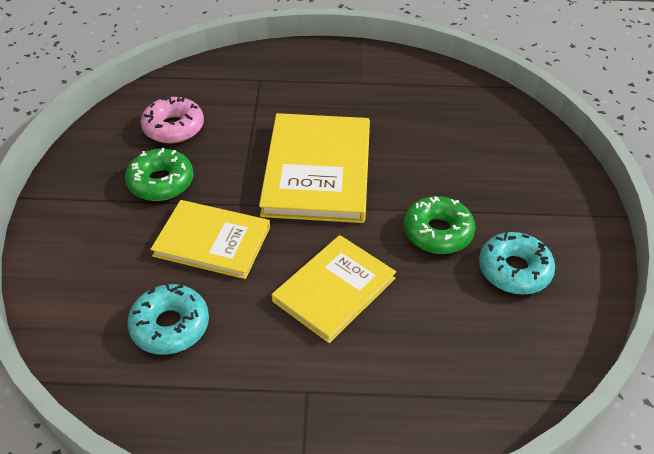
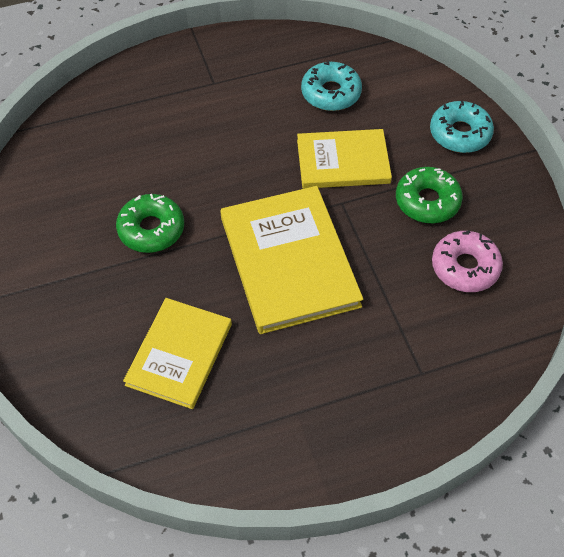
camera: 160 degrees right, 10 degrees up
yellow book [272,235,396,343] -> yellow book moved to [123,298,232,409]
turquoise donut [479,231,555,294] -> turquoise donut moved to [430,100,494,153]

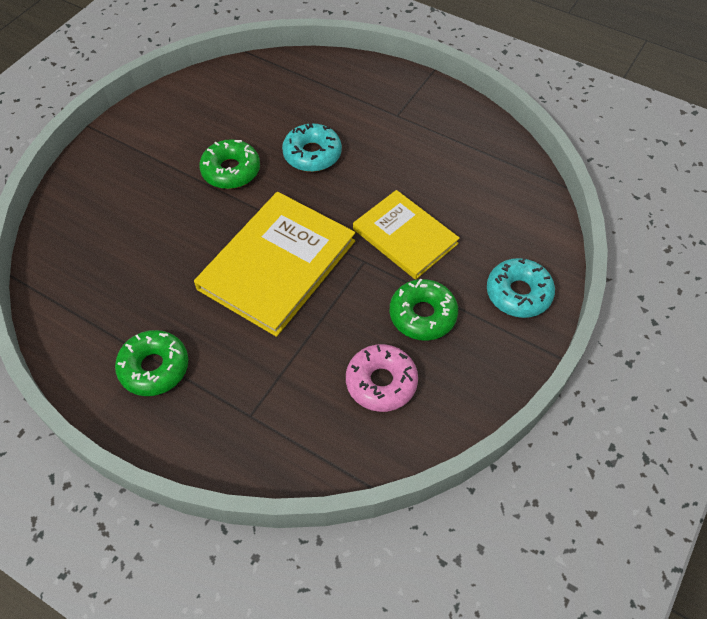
camera: 50 degrees right, 0 degrees up
yellow book [123,298,232,409] -> none
turquoise donut [301,60,362,111] -> turquoise donut moved to [282,123,342,172]
none -> green donut [115,330,188,396]

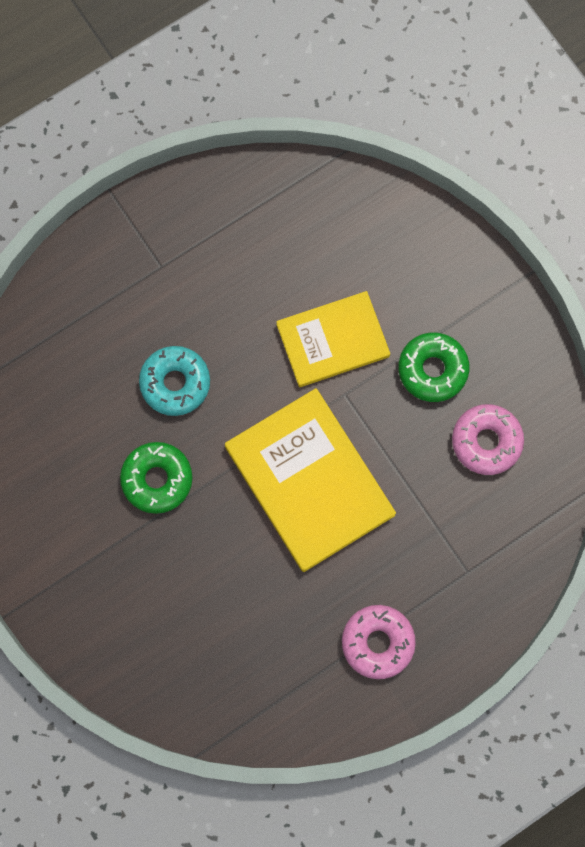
camera: 65 degrees left, 20 degrees up
green donut [115,330,188,396] -> pink donut [342,605,416,679]
turquoise donut [487,258,555,318] -> none

